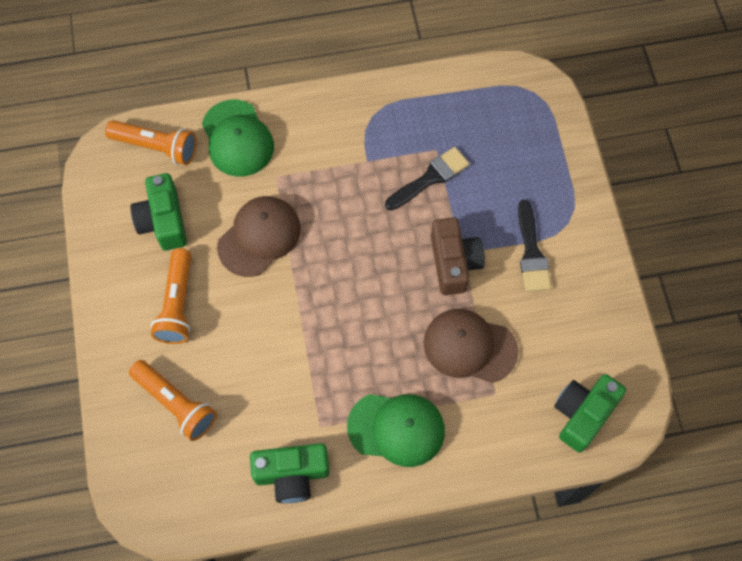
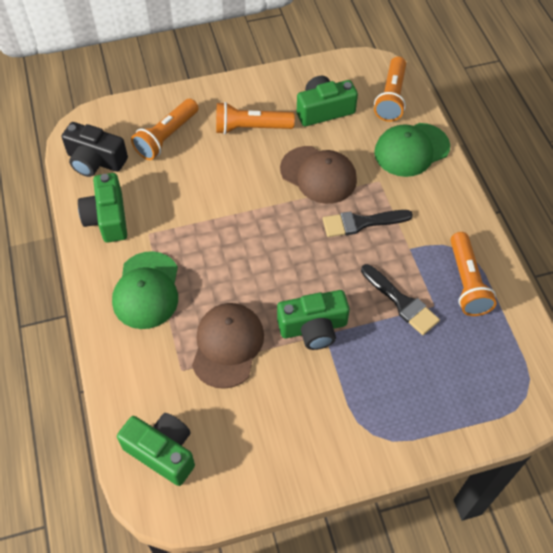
camera: 85 degrees right, 10 degrees down
brown camera [431,217,485,295] -> green camera [277,290,350,350]
black brush [518,200,551,292] -> black brush moved to [323,210,413,237]
none -> black camera [62,122,128,177]
none -> orange flashlight [450,232,497,316]

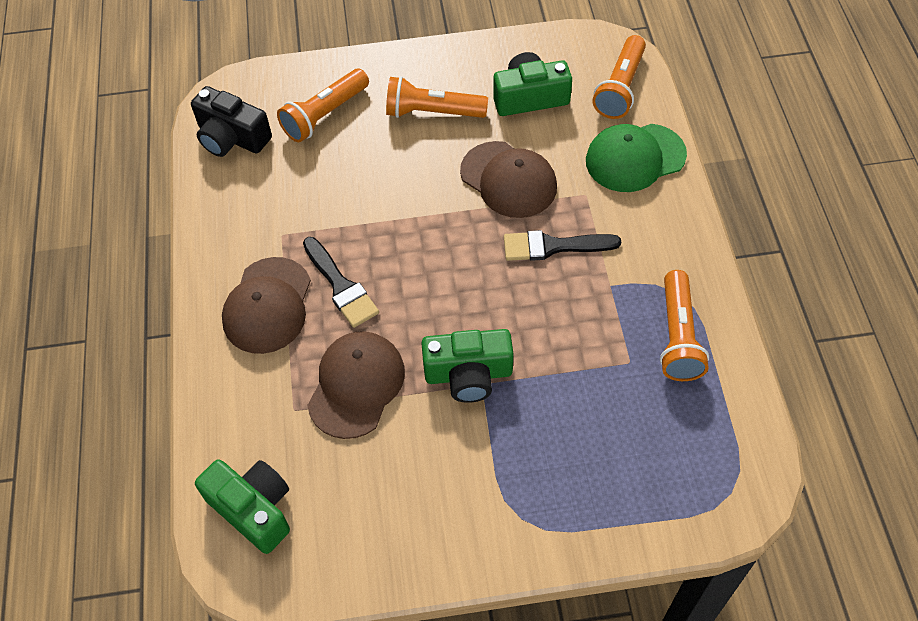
camera: 10 degrees right, 0 degrees up
green camera [78,173,127,243] -> none
green cap [112,251,178,329] -> brown cap [222,257,311,354]
black brush [361,264,440,335] -> black brush moved to [303,237,379,328]

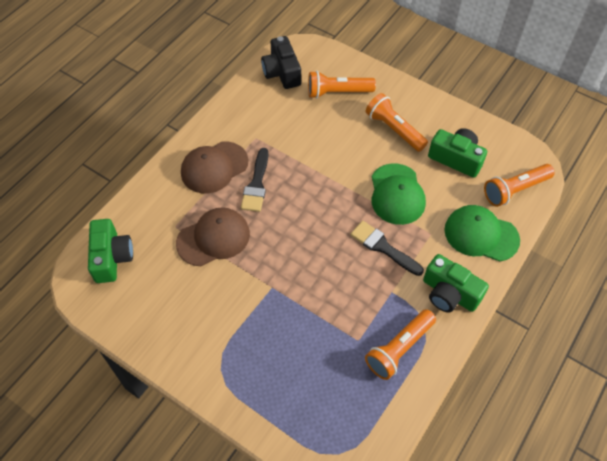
camera: 40 degrees right, 0 degrees up
green camera [421,329,513,403] -> green camera moved to [423,254,489,312]
brown cap [460,141,557,218] -> green cap [372,163,426,225]

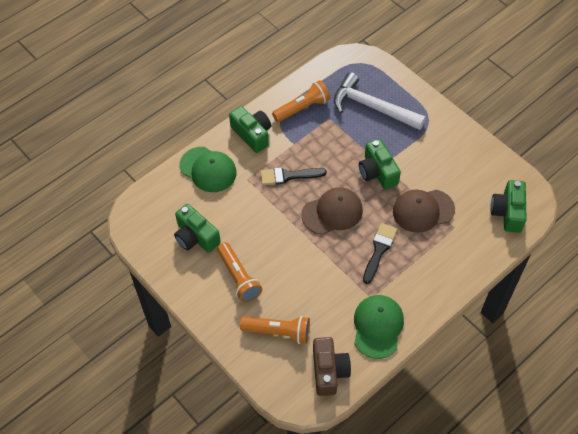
camera: 165 degrees left, 0 degrees up
brown cap [181,141,248,193] -> brown cap moved to [302,187,363,235]
black camera [261,36,301,89] -> brown camera [313,337,351,396]
black brush [350,221,424,276] -> black brush turned 120 degrees clockwise [261,167,327,185]
green cap [372,163,426,225] -> green cap moved to [354,295,404,359]
orange flashlight [484,164,555,207] -> none
none -> white hammer [334,72,426,130]
none -> green camera [359,139,401,189]

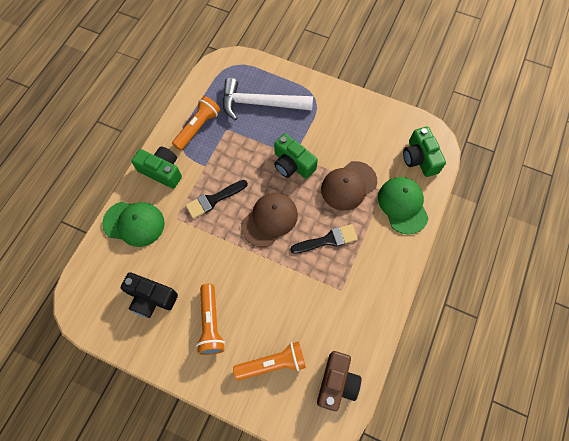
camera: 25 degrees left, 10 degrees up
green camera [174,204,221,253] -> black camera [121,272,178,318]
orange flashlight [217,242,262,303] -> orange flashlight turned 45 degrees clockwise [196,284,225,355]
brown camera [313,337,351,396] -> brown camera turned 45 degrees clockwise [317,351,361,411]
green cap [354,295,404,359] -> green cap moved to [378,177,429,234]
black brush [363,223,397,284] -> black brush turned 75 degrees clockwise [290,224,358,254]

